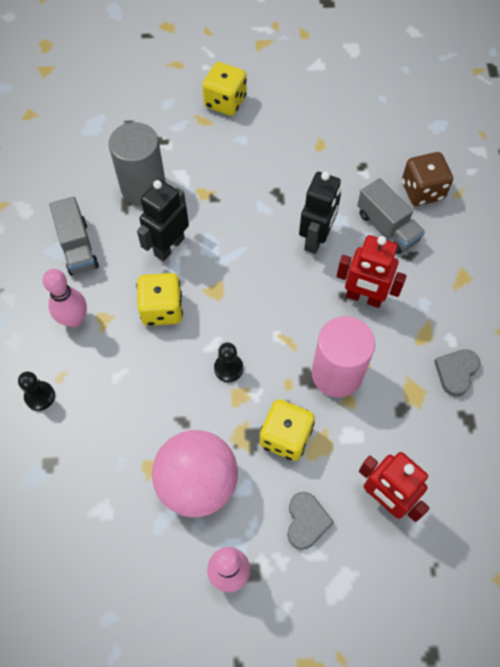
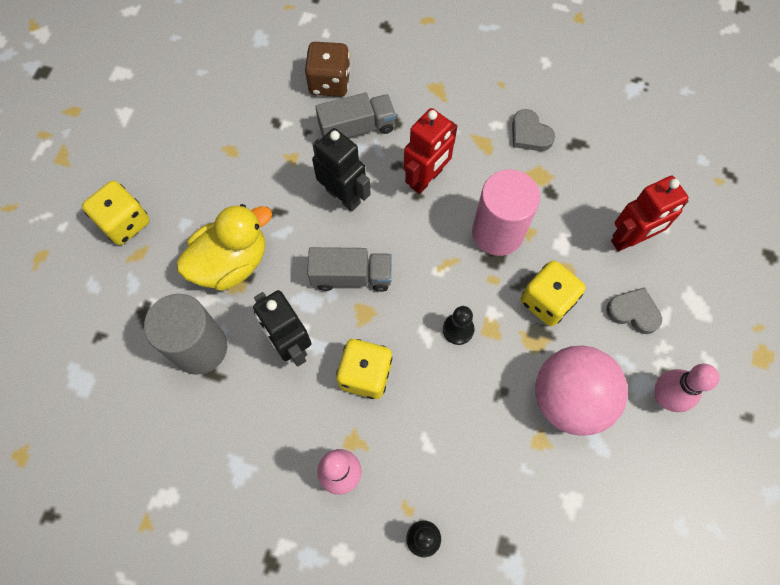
camera: 70 degrees left, 5 degrees up
grey truck [49,197,99,276] -> grey truck moved to [307,247,392,292]
none -> yellow duck [176,204,272,291]

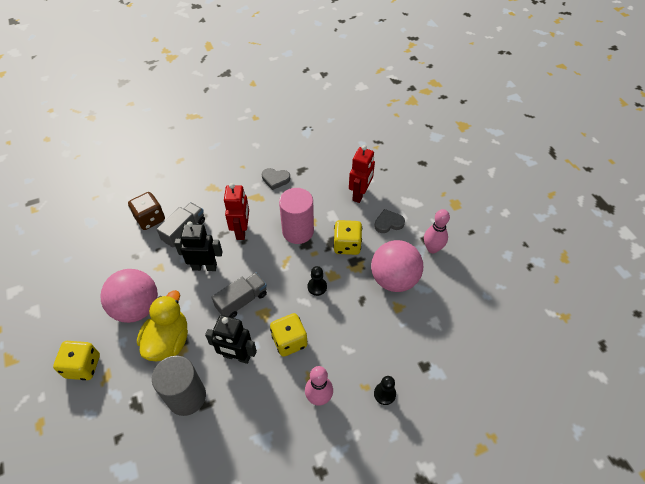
camera: 40 degrees left, 15 degrees down
none -> pink ball [100,269,158,323]

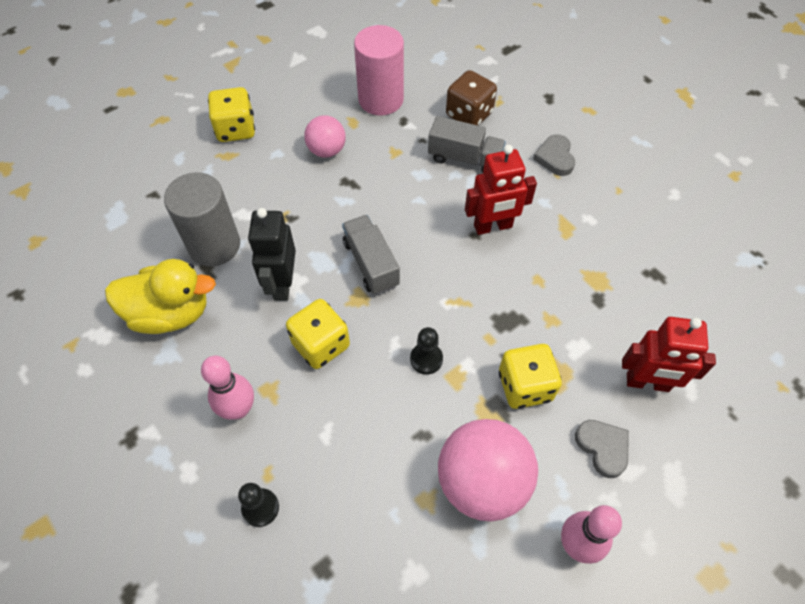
camera: 75 degrees right, 5 degrees up
pink ball [100,269,158,323] -> pink ball [304,115,346,158], size x0.57
yellow duck [137,290,188,361] -> yellow duck moved to [105,259,216,334]
black robot [174,221,223,271] -> none
grey truck [211,273,267,318] -> grey truck turned 150 degrees counterclockwise [342,215,400,295]
grey heart [262,168,290,190] -> grey heart moved to [533,134,575,176]
pink cylinder [279,188,314,244] -> pink cylinder moved to [354,25,404,115]

